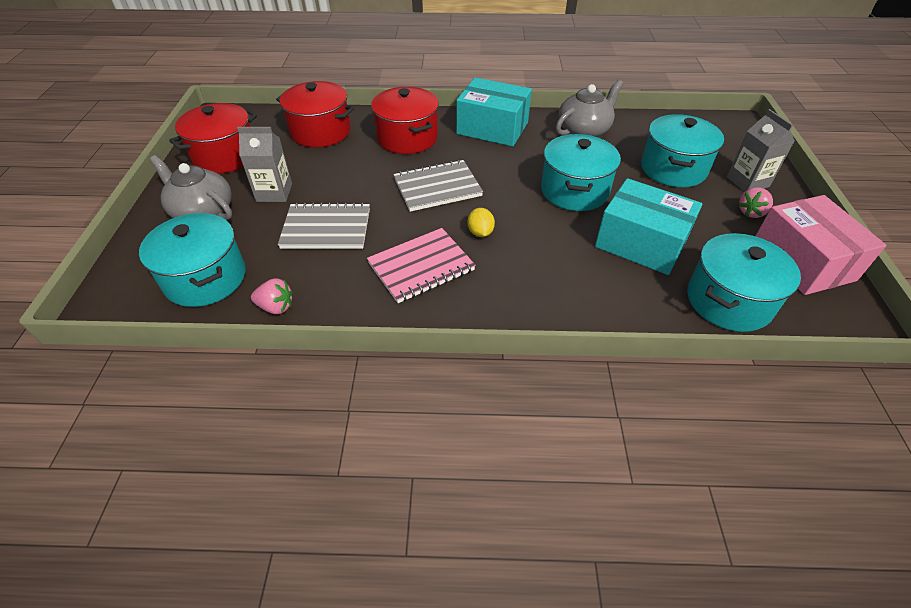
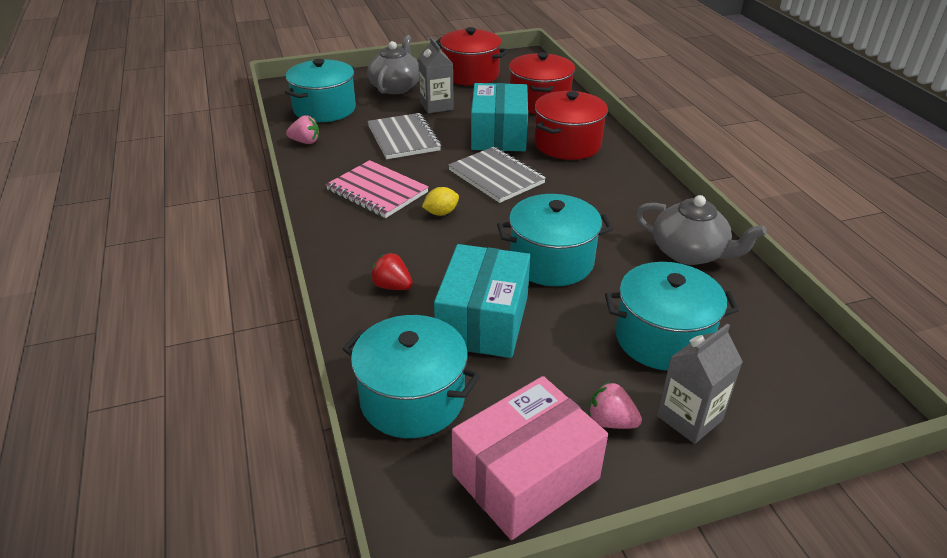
camera: 70 degrees right, 10 degrees down
pink strawberry [251,279,293,314] -> pink strawberry turned 75 degrees counterclockwise [286,115,319,144]
turquoise box [456,77,532,147] -> turquoise box moved to [471,83,528,151]
none -> red strawberry [370,253,413,290]

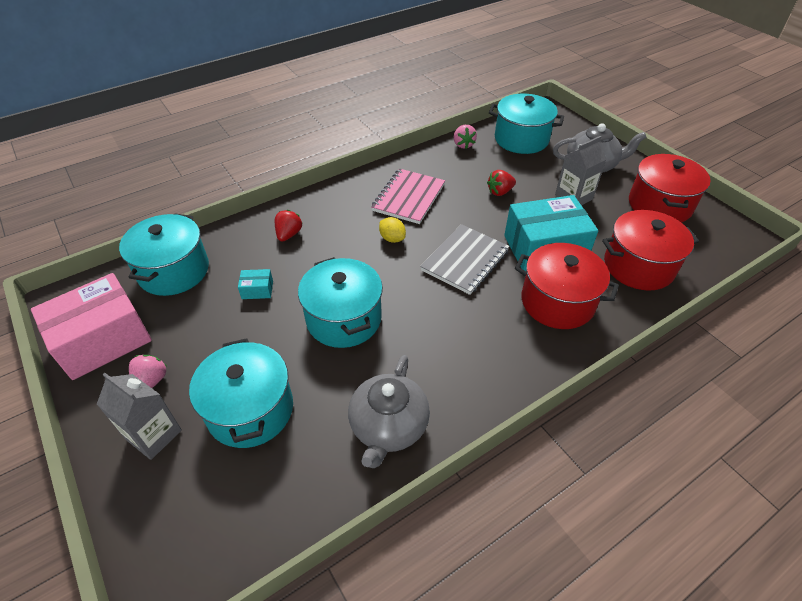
camera: 75 degrees right, 10 degrees up
grey notebook [368,113,441,159] -> red strawberry [487,170,516,196]
turquoise box [434,244,530,358] -> turquoise box [238,269,273,299], size x0.40
pink box [452,376,608,540] -> pink box turned 75 degrees counterclockwise [31,273,152,380]

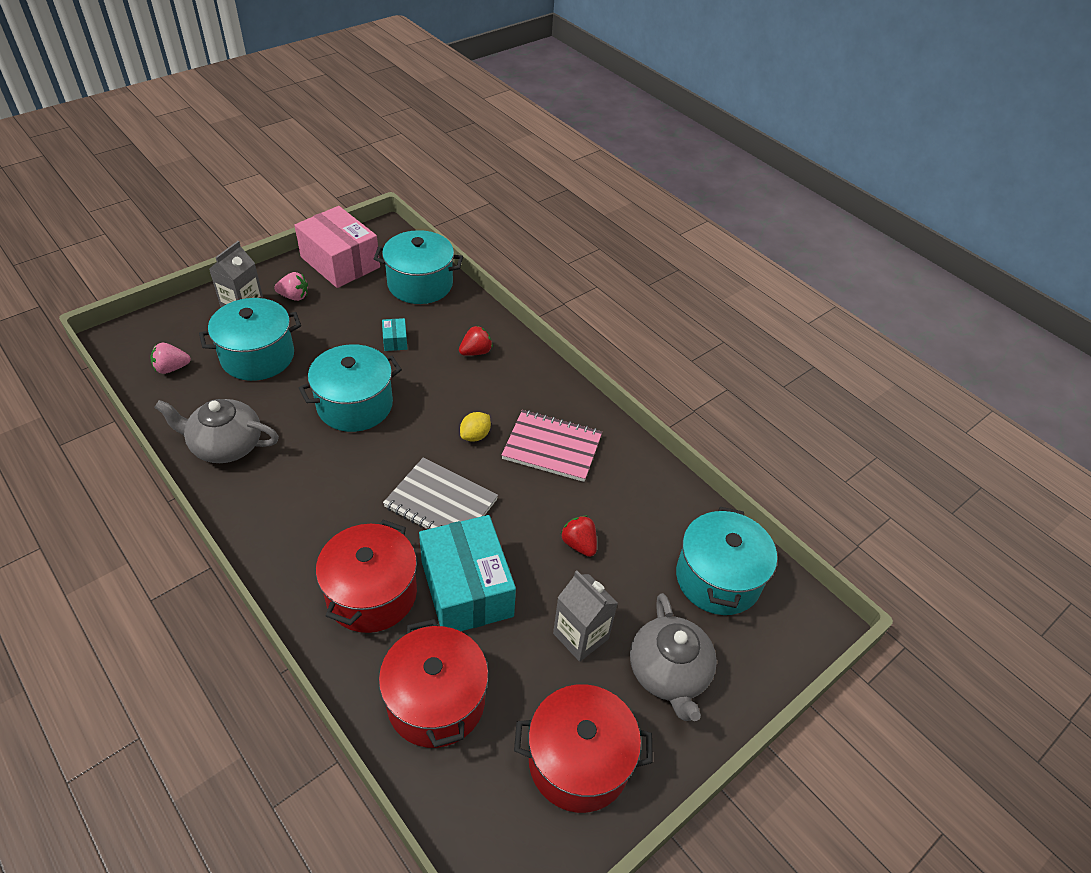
camera: 80 degrees right, 0 degrees up
red strawberry [275,210,302,242] -> red strawberry turned 45 degrees counterclockwise [459,326,493,356]
pink strawberry [454,125,477,149] -> pink strawberry moved to [150,343,191,374]

